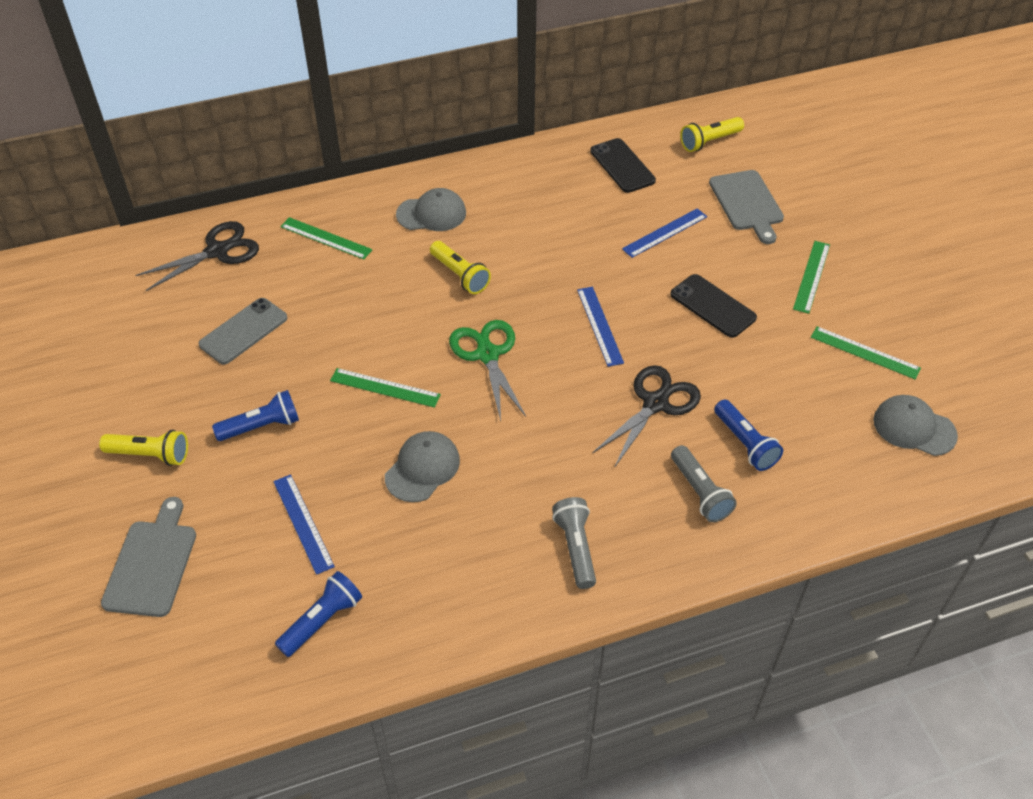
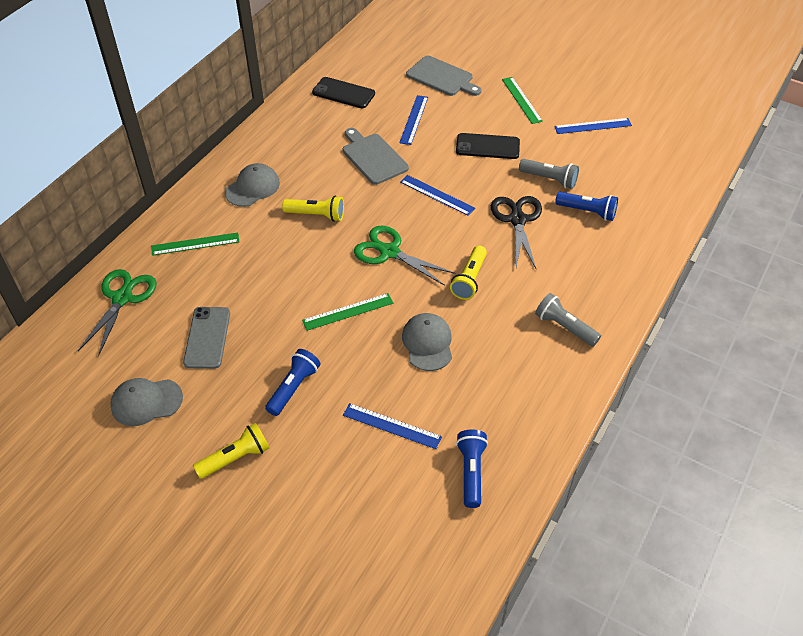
camera: 40 degrees left, 0 degrees up
grey cutting board [101,497,196,617] -> grey cutting board moved to [342,128,409,185]
black scissors [135,221,259,291] -> green scissors [78,269,157,357]
grey flashlight [671,445,737,522] -> grey flashlight moved to [519,159,579,189]
yellow flashlight [680,117,744,152] -> yellow flashlight moved to [450,245,487,300]
green ruler [811,326,921,380] -> blue ruler [554,118,632,134]
grey cap [873,395,958,456] -> grey cap moved to [110,378,183,426]

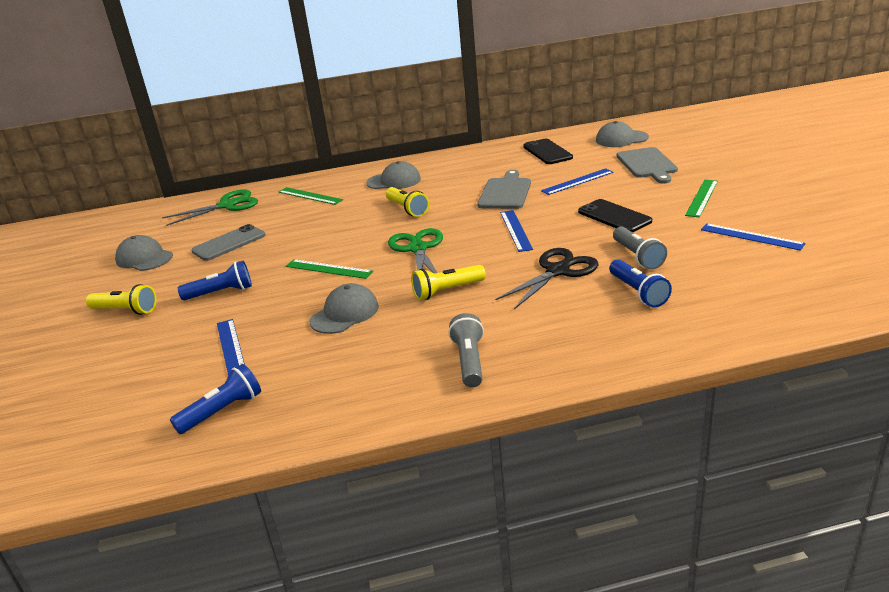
camera: 50 degrees right, 20 degrees down
none -> grey cap [596,121,649,147]

